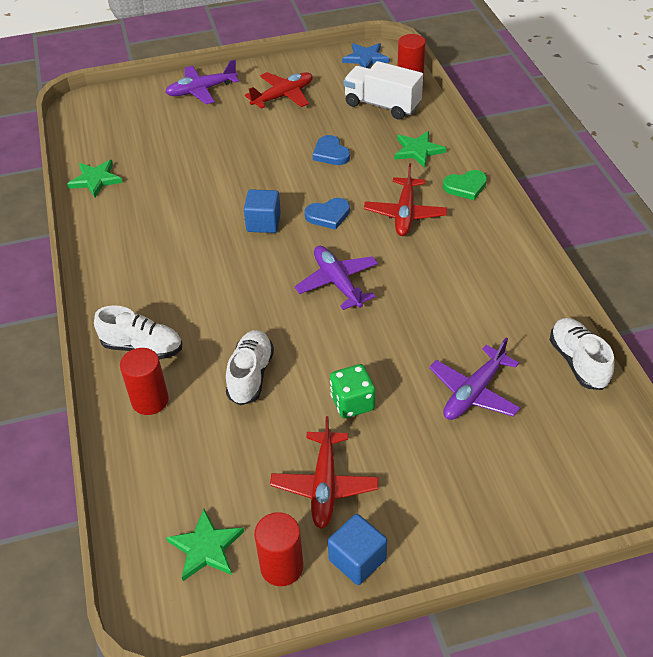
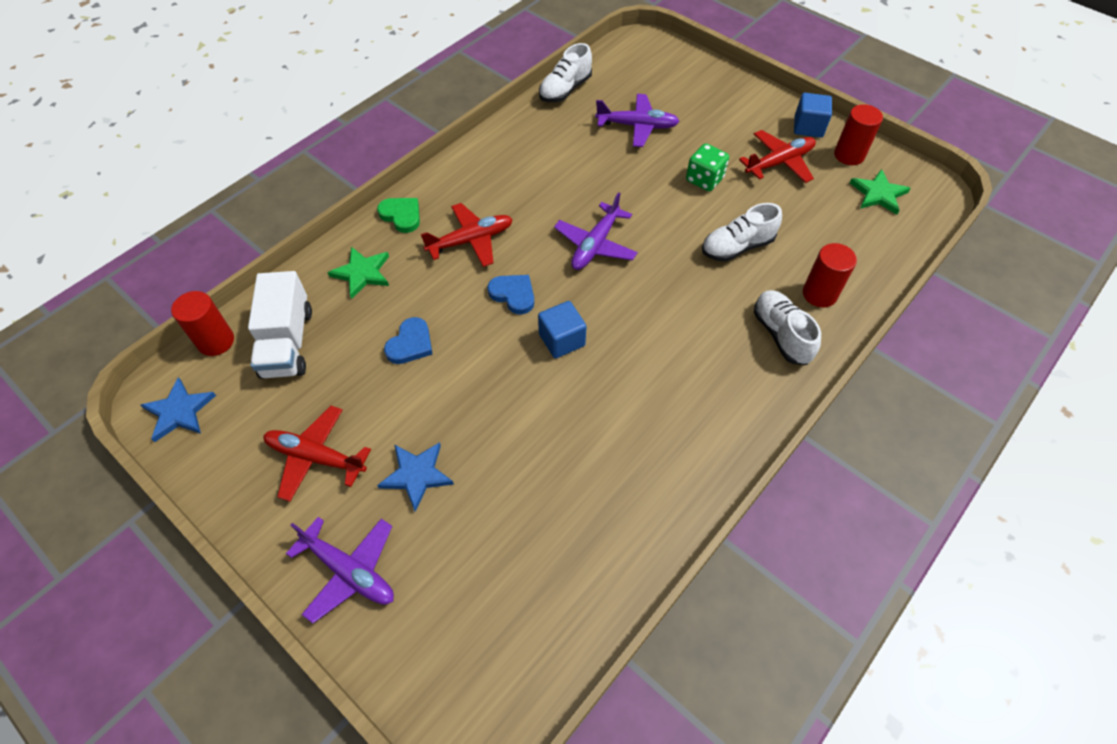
camera: 125 degrees left, 10 degrees up
green star [67,160,123,198] -> none
none -> blue star [377,442,454,512]

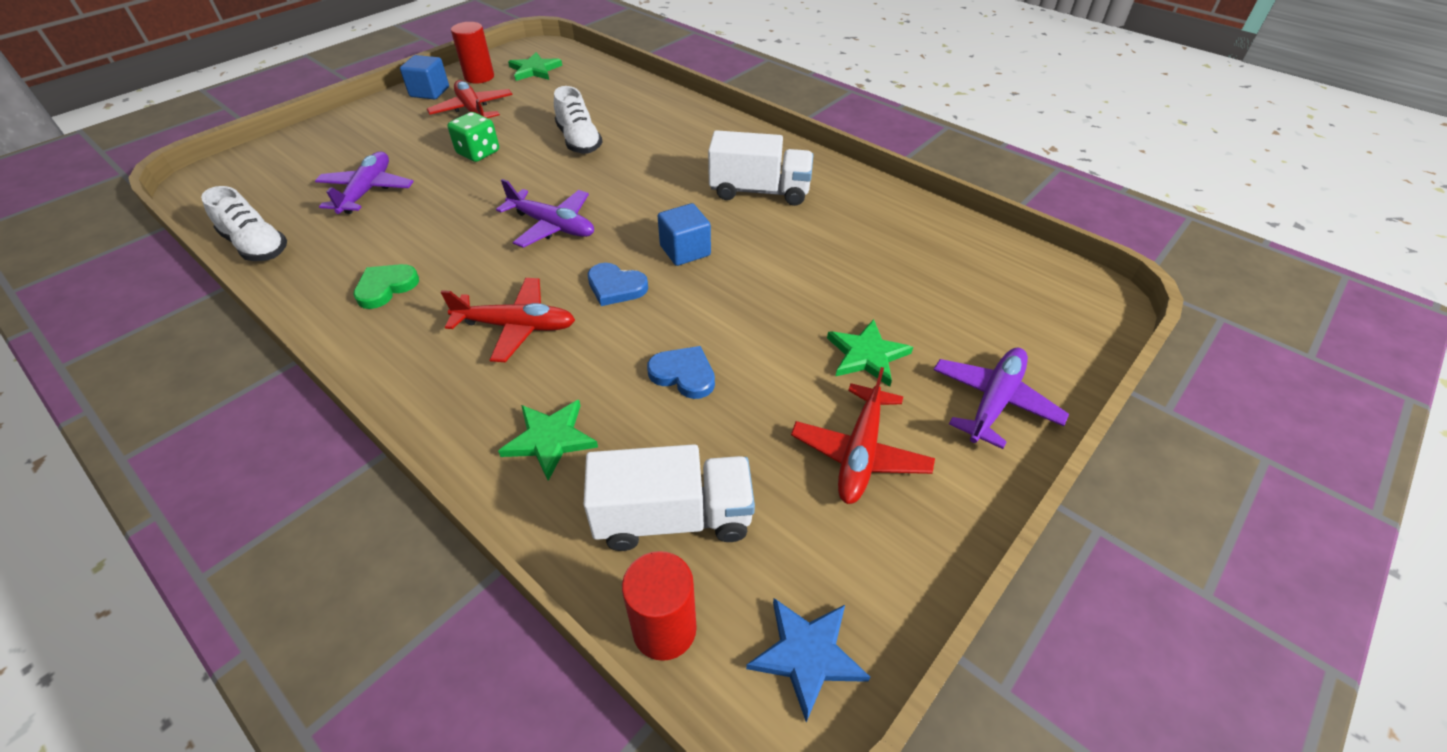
camera: 90 degrees left, 10 degrees down
green heart [377,198,420,233] -> green heart moved to [353,264,419,309]
blue star [377,442,454,512] -> green star [827,319,913,387]
red plane [421,203,513,267] -> red plane turned 120 degrees clockwise [441,278,575,362]
blue heart [487,275,534,314] -> blue heart turned 105 degrees counterclockwise [588,263,648,306]
white shoe [754,290,821,365] -> none
red cylinder [803,243,857,308] -> none
none -> white truck [708,130,813,206]

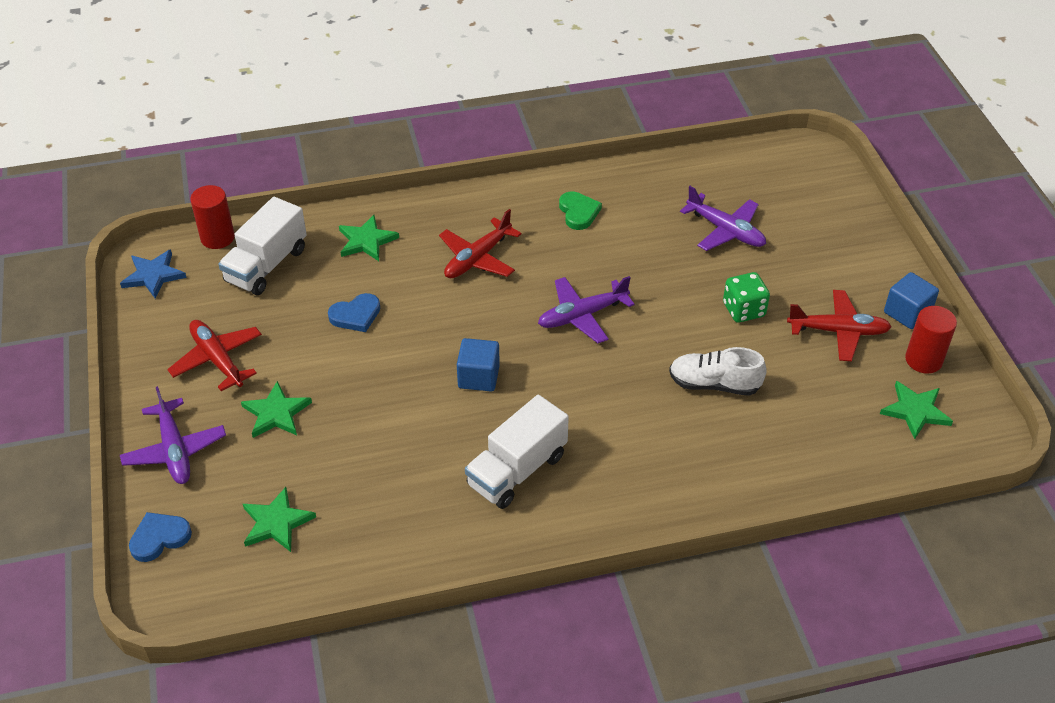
camera: 125 degrees right, 0 degrees up
white shoe [201,186,287,261] -> none
blue heart [588,263,648,306] -> blue heart moved to [129,512,192,562]
none -> green star [243,487,316,552]

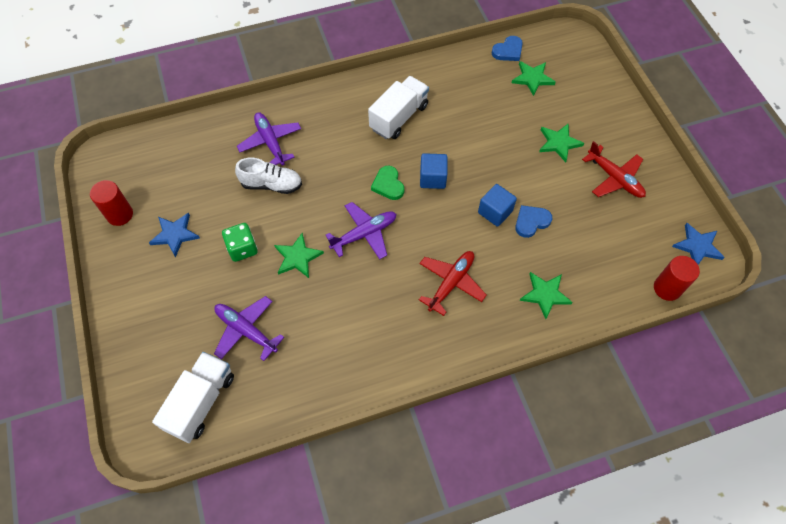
camera: 175 degrees right, 15 degrees up
purple plane [120,386,226,484] -> purple plane moved to [237,112,301,166]
blue heart [129,512,192,562] -> blue heart moved to [492,36,523,61]
white truck [218,197,307,295] -> white truck moved to [152,352,234,443]
green heart [559,191,602,230] -> green heart moved to [371,165,404,200]
red plane [787,290,892,361] -> blue star [149,212,200,257]
green star [880,381,953,439] -> green star moved to [274,233,324,278]
blue cube [884,272,939,329] -> blue cube moved to [478,184,517,227]

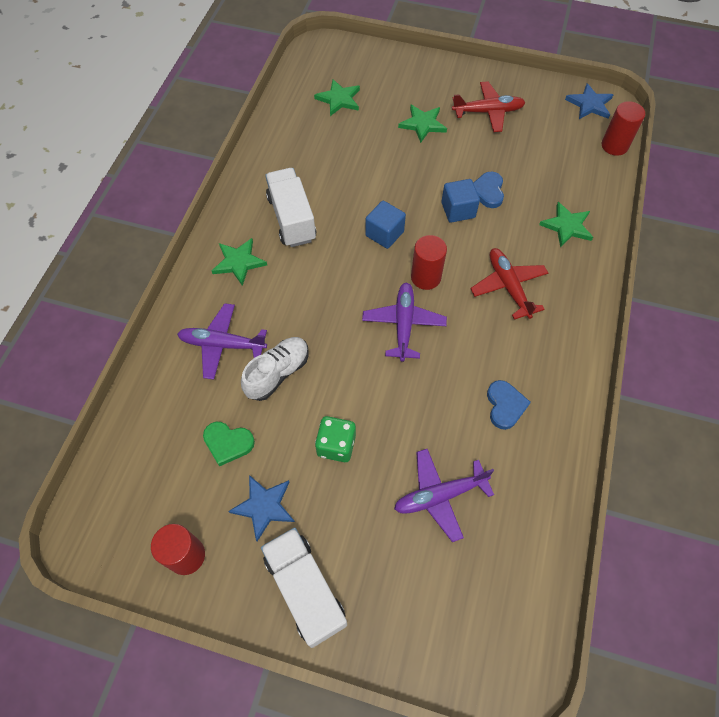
camera: 55 degrees left, 0 degrees up
white truck [152,352,234,443] -> white truck moved to [261,528,347,648]
green star [274,233,324,278] -> green star moved to [212,238,267,286]
green heart [371,165,404,200] -> green heart moved to [203,422,255,466]
blue heart [492,36,523,61] -> blue heart moved to [487,380,531,430]
none -> red cylinder [411,235,447,290]

